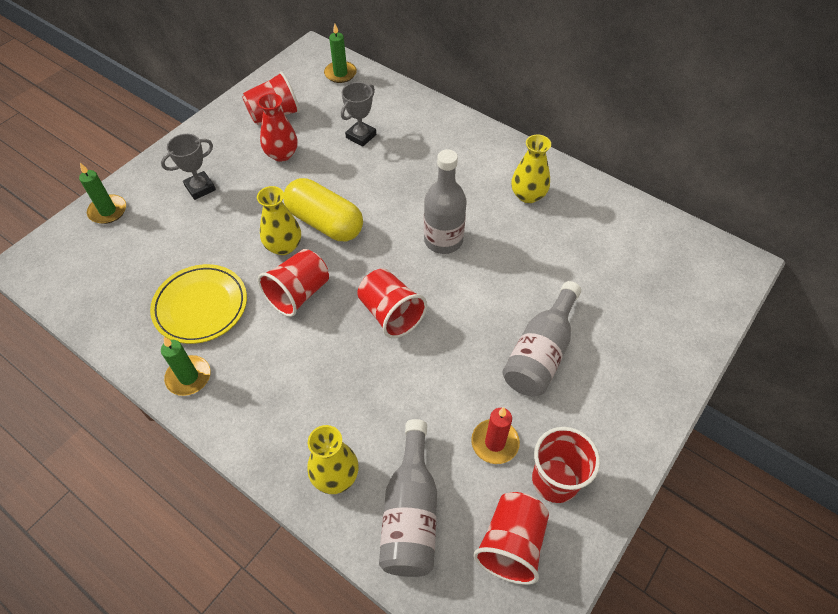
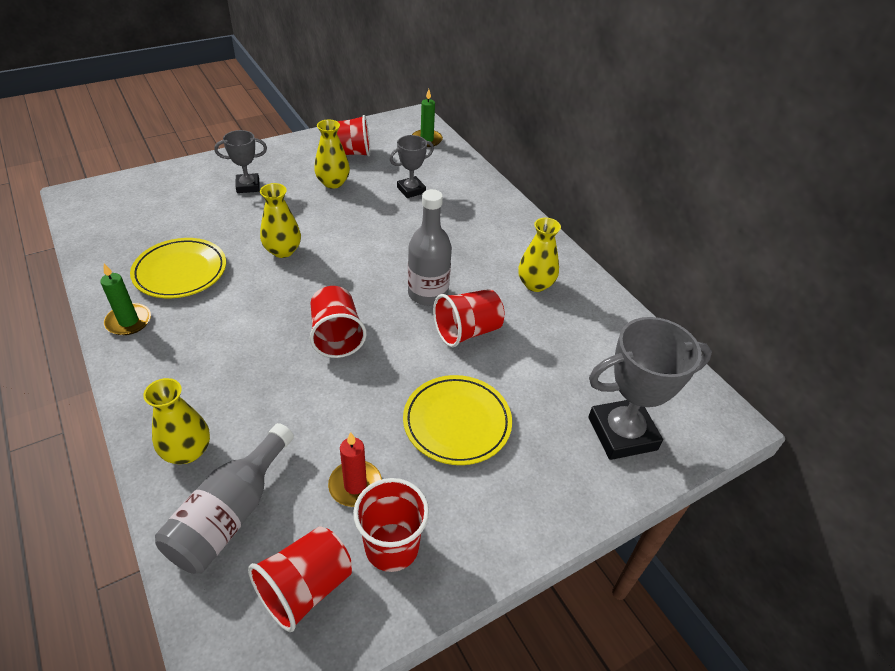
camera: 20 degrees right, 10 degrees down
green candle [79,163,126,224] -> none
red vase [258,93,298,162] -> yellow vase [314,119,350,189]
red cup [258,249,329,317] -> red cup moved to [433,289,505,347]
yellow capsule [284,178,363,241] -> none
grey bottle [502,281,581,396] -> yellow plate [403,375,512,465]
none -> grey trophy [588,317,712,460]

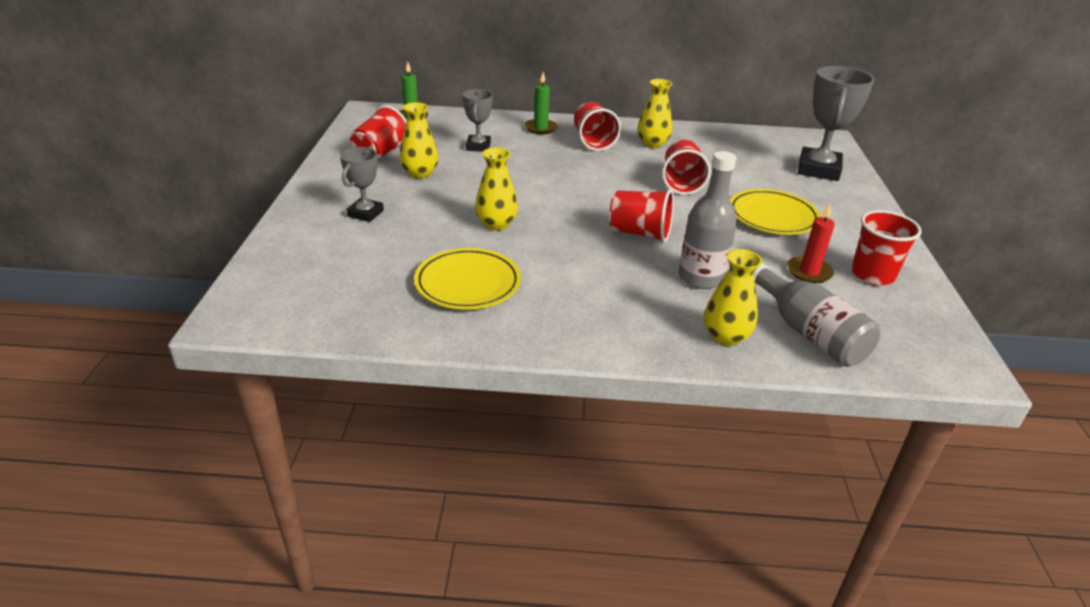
camera: 55 degrees left, 10 degrees down
green candle [100,263,151,335] -> green candle moved to [525,72,558,134]
red cup [248,526,352,632] -> red cup moved to [574,102,621,151]
grey bottle [408,189,452,306] -> grey bottle moved to [679,151,737,289]

